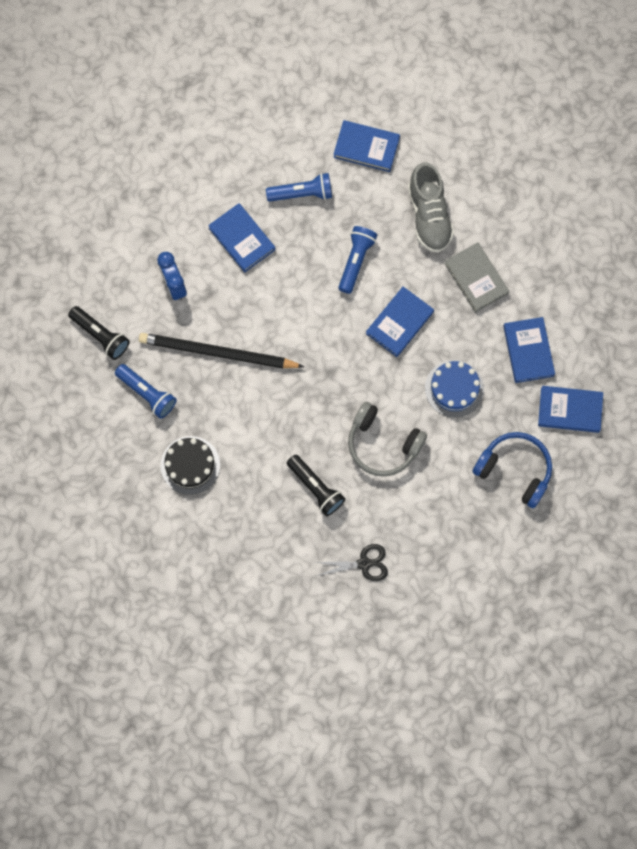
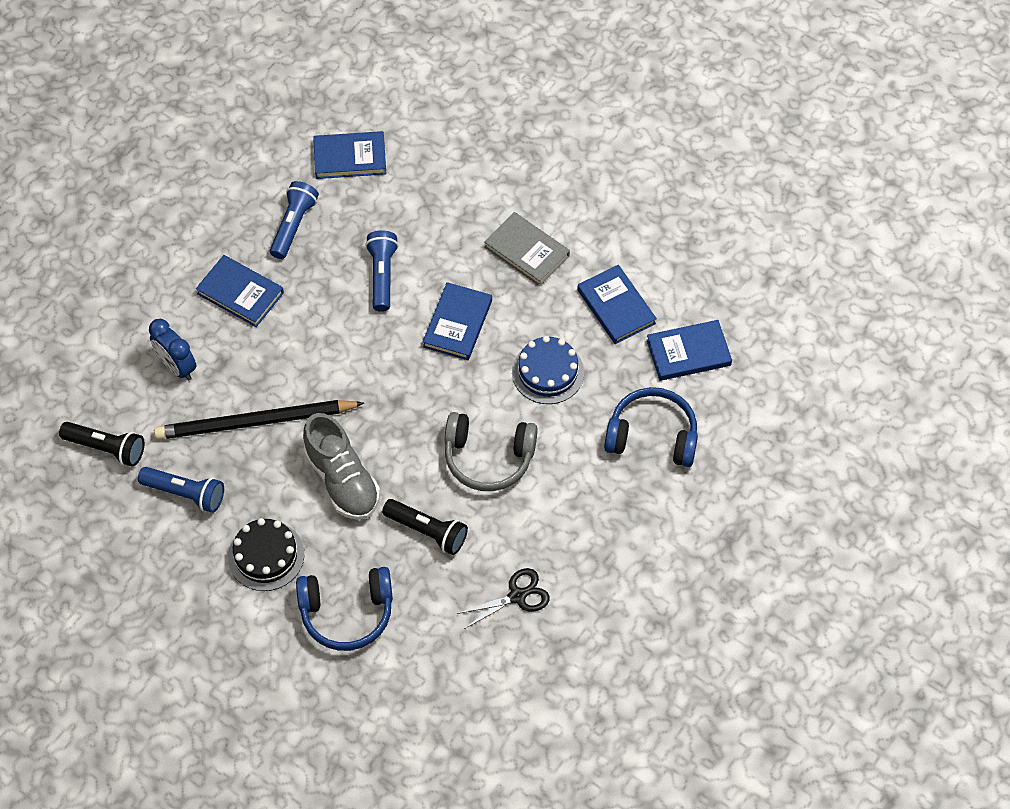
camera: 20 degrees left, 15 degrees down
blue flashlight [266,173,332,202] -> blue flashlight turned 45 degrees counterclockwise [270,181,319,259]
grey shoe [408,163,454,253] -> grey shoe moved to [303,413,380,520]
none -> blue headphones [296,567,393,651]

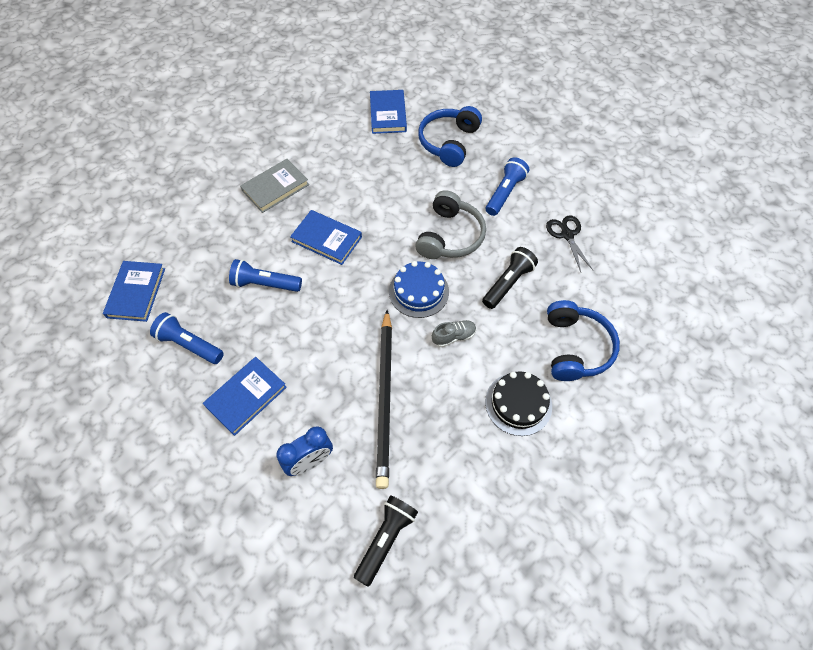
camera: 80 degrees left, 0 degrees up
blue flashlight [138,467,224,513] -> blue flashlight moved to [486,157,529,216]
grey shoe [303,413,380,520] -> grey shoe [432,320,476,347], size x0.50
blue cake [512,336,584,404] -> blue cake moved to [389,261,449,318]
blue book [577,265,657,344] -> none

